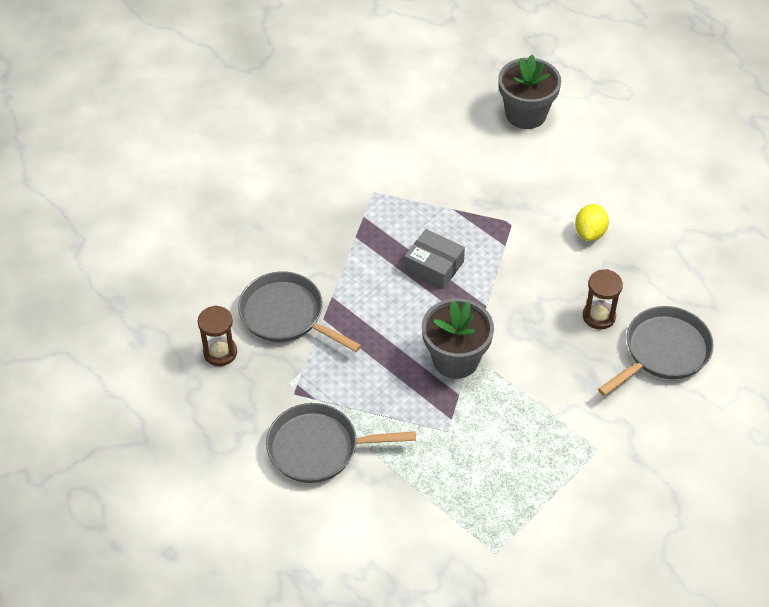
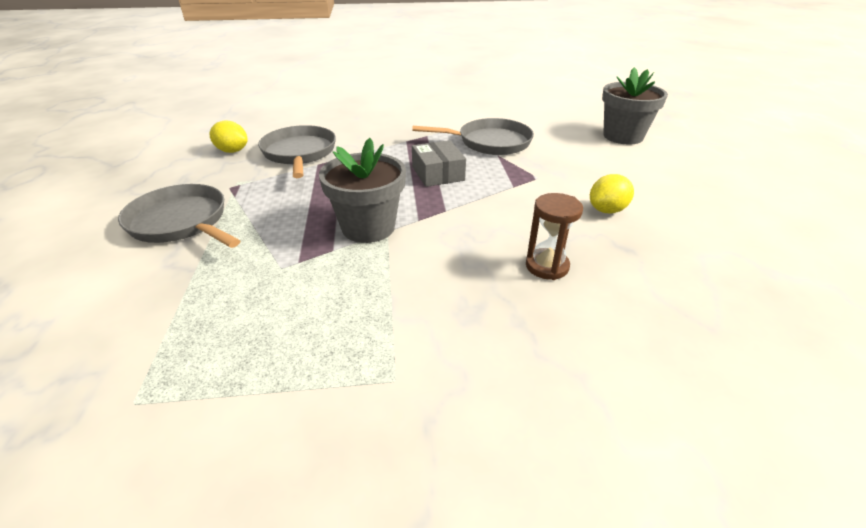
camera: 40 degrees right, 15 degrees down
brown hourglass [198,305,237,366] -> yellow lemon [210,120,248,153]
grey pan [598,306,714,396] -> grey pan moved to [412,118,534,155]

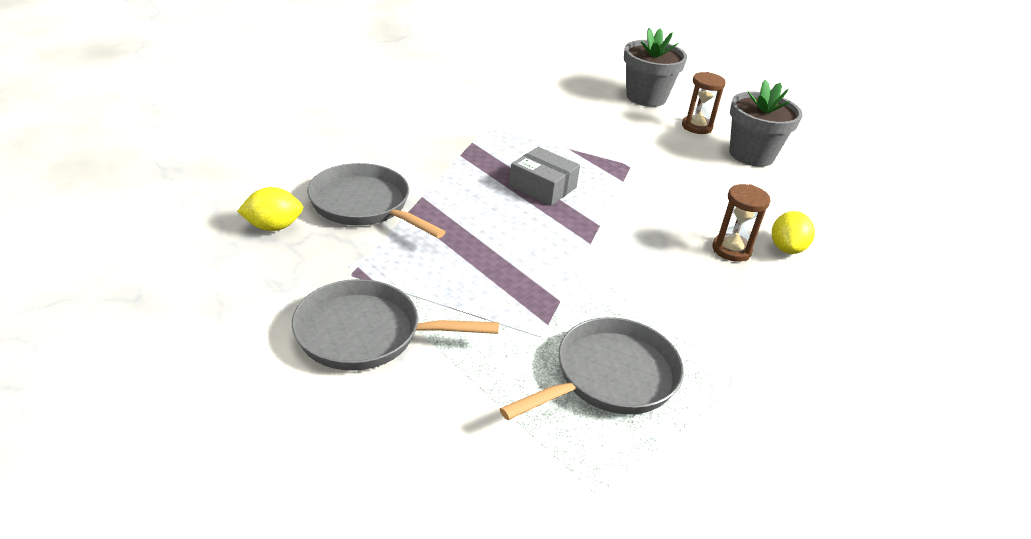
camera: 40 degrees left, 0 degrees up
grey flower pot [319,138,406,243] -> grey flower pot moved to [729,80,803,167]
grey pan [412,118,534,155] -> grey pan moved to [500,317,684,420]
yellow lemon [590,174,634,214] -> yellow lemon moved to [772,211,815,254]
none -> brown hourglass [682,72,726,134]

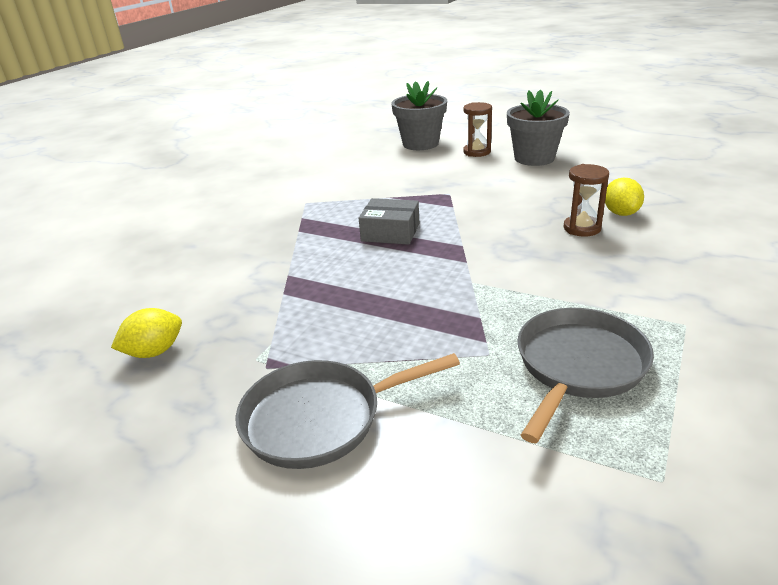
camera: 15 degrees left, 5 degrees down
grey pan [307,163,445,238] -> none

